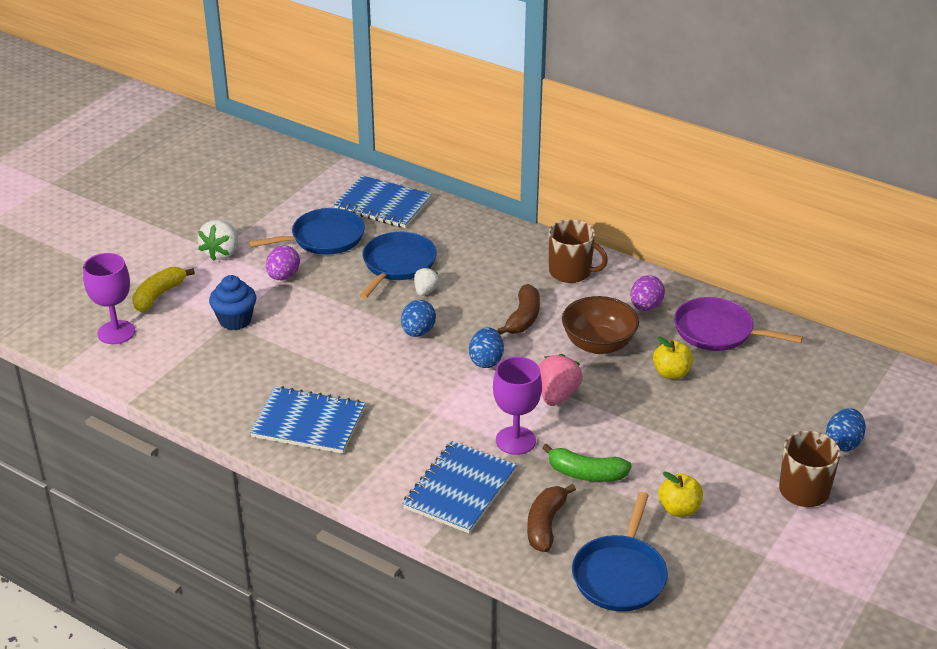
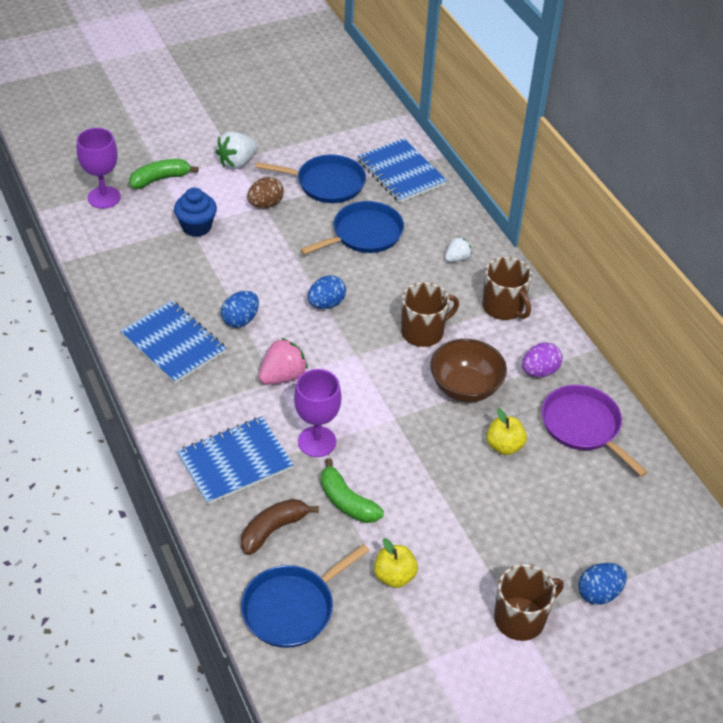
camera: 30 degrees right, 10 degrees up
yellow banana [132,267,195,312] -> green banana [129,159,199,189]
purple egg [266,246,300,280] -> brown egg [247,177,284,208]
white strawberry [414,267,439,296] -> white strawberry moved to [445,237,472,262]
blue egg [469,327,504,368] -> blue egg moved to [221,291,259,328]
brown banana [497,284,540,335] -> brown mug [401,282,459,347]
pink strawberry [539,354,583,406] -> pink strawberry moved to [259,338,308,385]

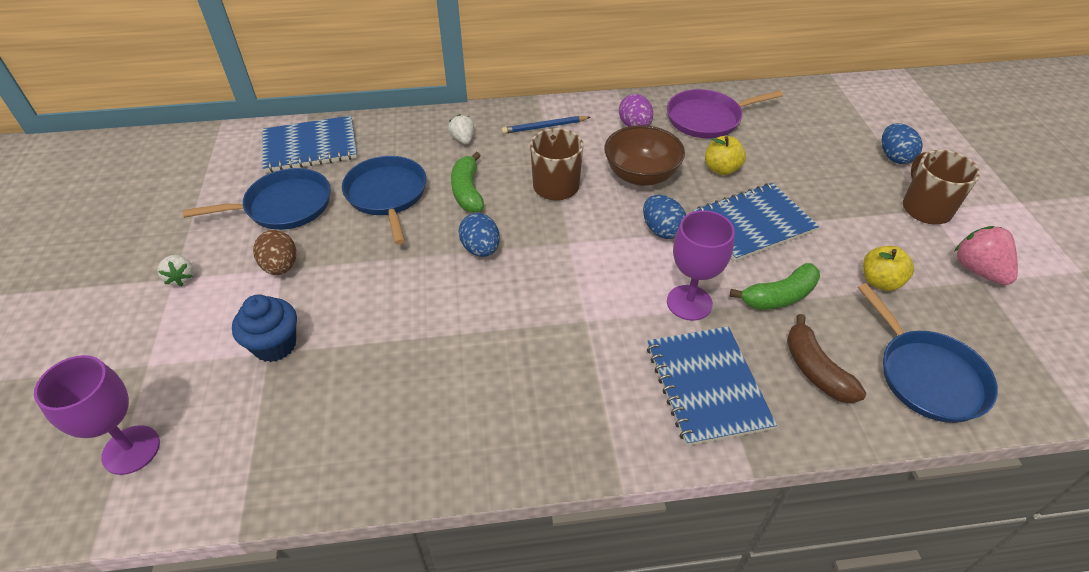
camera: 70 degrees left, 0 degrees up
blue notebook [121,300,226,384] -> blue notebook moved to [693,183,819,262]
green banana [129,159,199,189] -> green banana moved to [451,152,484,213]
white strawberry [216,131,257,169] -> white strawberry [157,255,194,286], size x0.61
blue egg [221,291,259,328] -> blue egg moved to [643,195,686,239]
blue pan [256,154,366,203] -> blue pan turned 45 degrees clockwise [183,168,331,230]
pink strawberry [259,338,308,385] -> pink strawberry moved to [955,226,1018,285]
brown mug [482,257,532,320] -> blue pencil [501,116,590,134]

